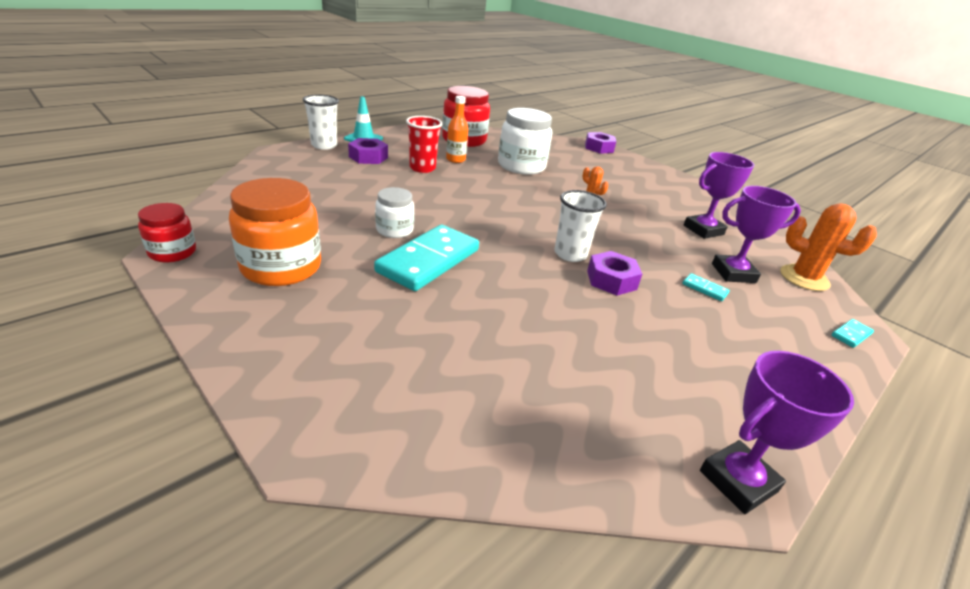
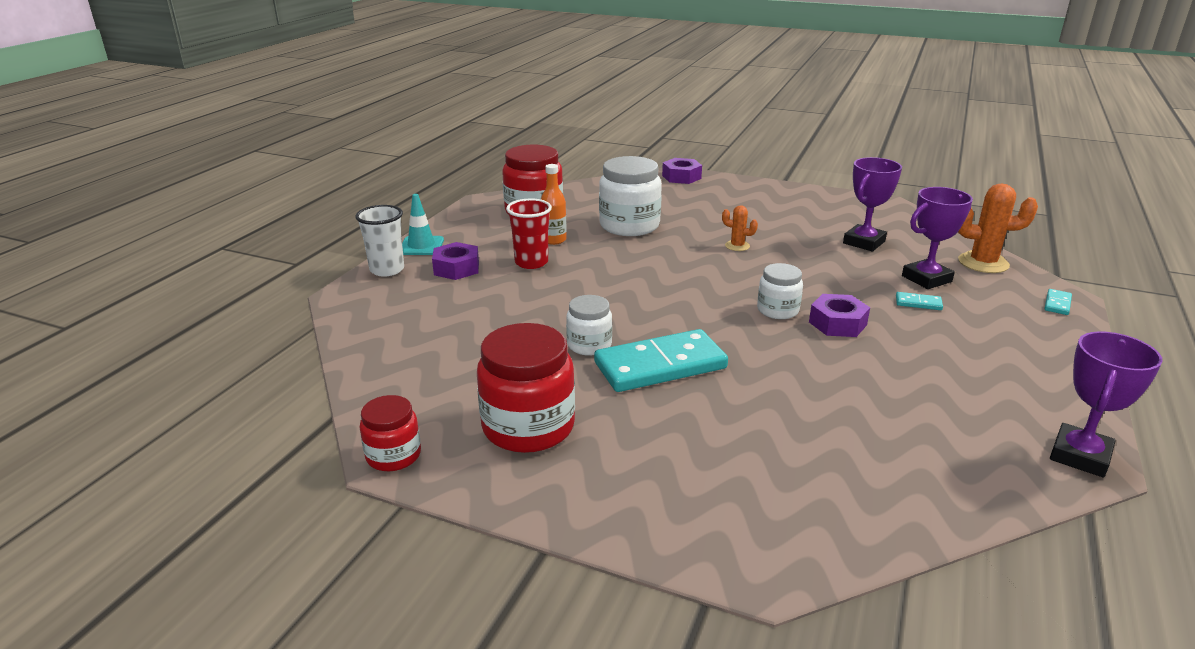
camera: 20 degrees left, 5 degrees down
orange jar [229,178,321,286] -> red jar [477,323,575,453]
turquoise domino [374,225,479,291] -> turquoise domino turned 60 degrees clockwise [594,329,728,392]
white cup [555,190,607,262] -> white jar [757,263,803,319]

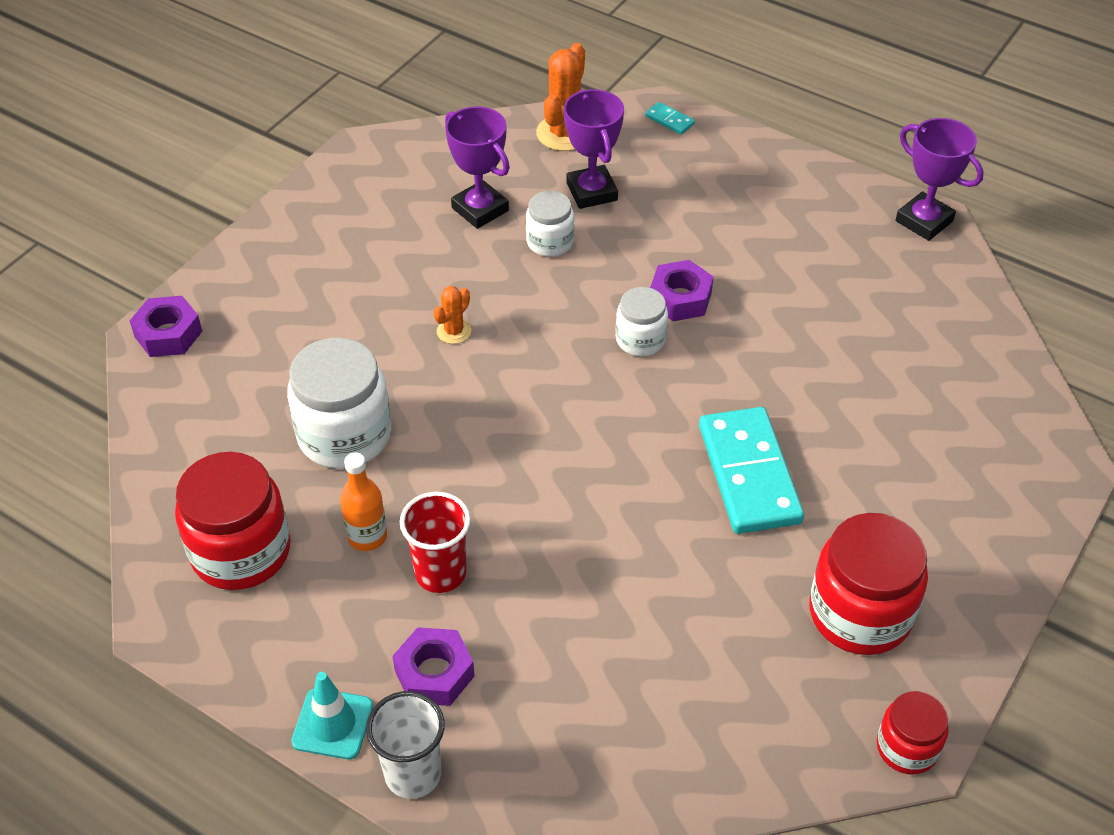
camera: 80 degrees left, 20 degrees up
white jar [566,295,612,356] -> white jar moved to [526,191,574,257]
turquoise domino [896,292,943,310] -> none

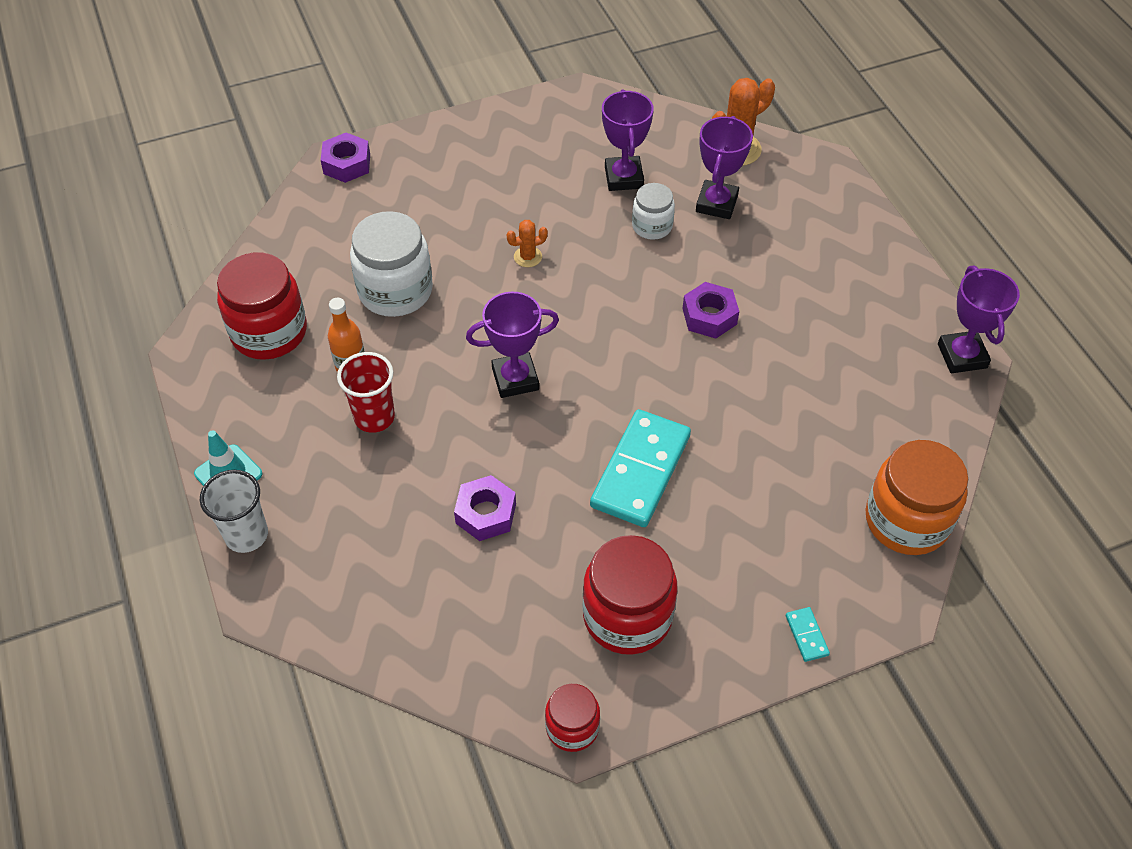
camera: 35 degrees right, 5 degrees up
purple nut [392,627,475,706] -> purple nut moved to [454,475,516,541]
white jar [615,287,668,356] -> none
turquoise domino [645,102,695,135] -> turquoise domino moved to [786,607,830,662]
none -> purple trophy [466,292,559,398]
none -> orange jar [865,440,968,555]

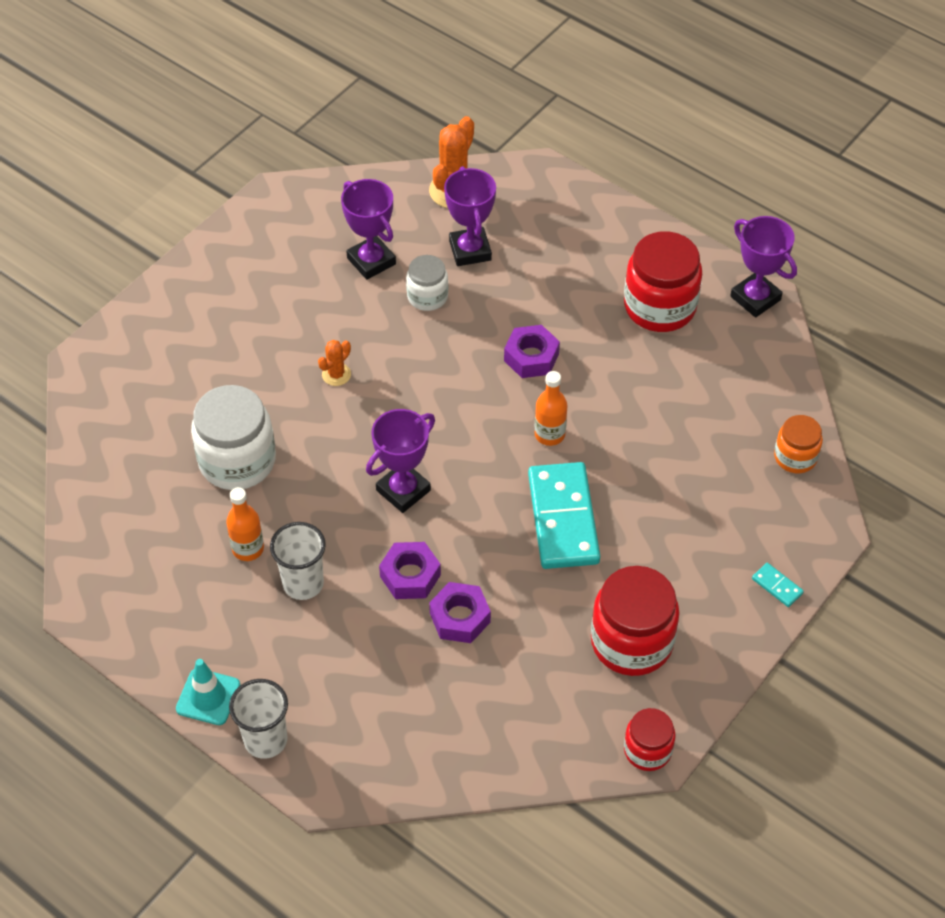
camera: 30 degrees left, 0 degrees up
red jar [217,253,307,360] -> red jar moved to [624,231,702,332]
purple nut [321,132,370,183] -> purple nut moved to [379,542,441,599]
red cup [337,352,395,433] -> white cup [270,522,326,600]
orange jar [865,440,968,555] -> orange jar [774,415,823,473], size x0.56
none -> orange bottle [535,371,567,446]

